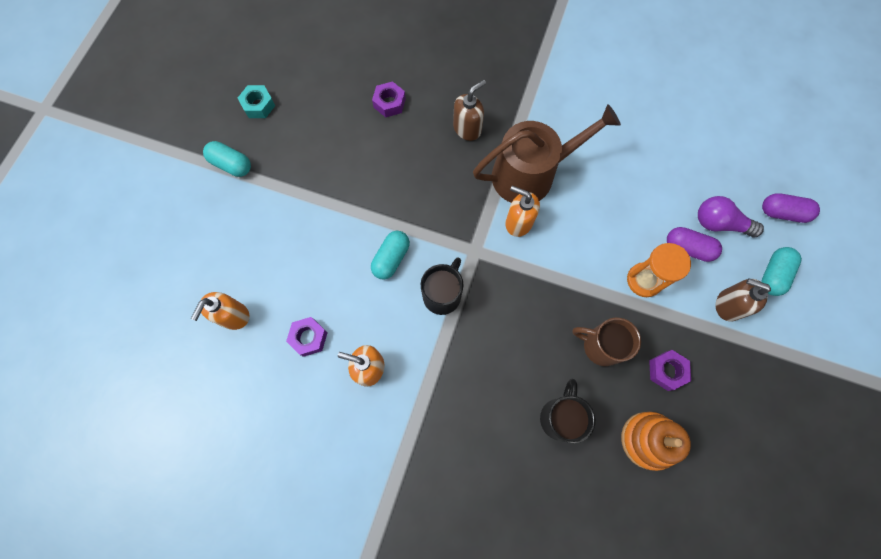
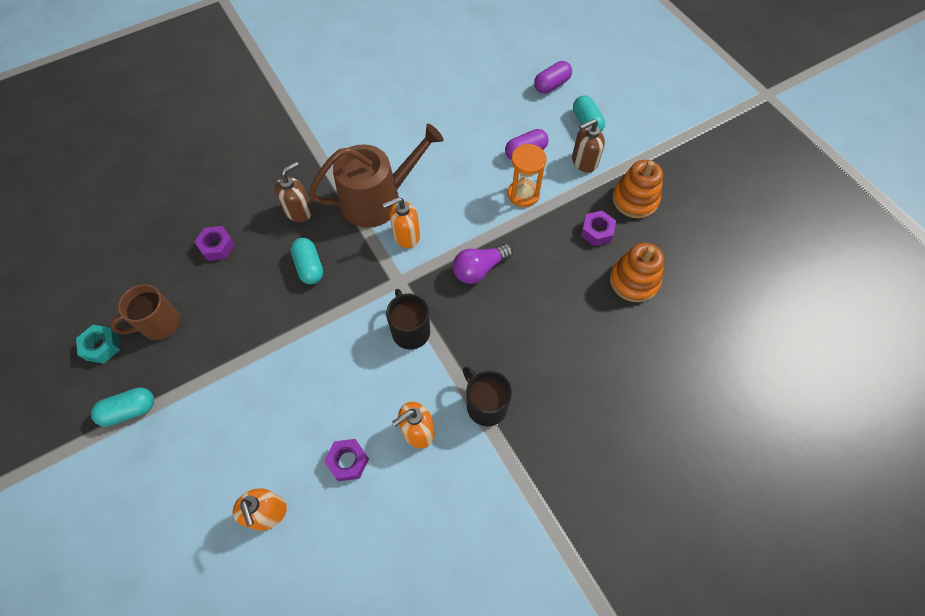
camera: 50 degrees left, 10 degrees down
turquoise capsule [371,231,410,280] -> turquoise capsule moved to [290,238,323,284]
brown soap dispenser [453,80,486,141] -> brown soap dispenser turned 45 degrees clockwise [275,162,312,222]
brown watering can [473,104,621,203] -> brown watering can turned 45 degrees clockwise [309,123,444,228]
black mug [540,379,595,443] -> black mug moved to [463,367,512,426]
brown mug [572,318,641,366] -> brown mug moved to [110,284,180,340]
purple light bulb [698,196,764,237] -> purple light bulb moved to [453,244,513,284]
none -> orange stacking toy [612,160,663,218]

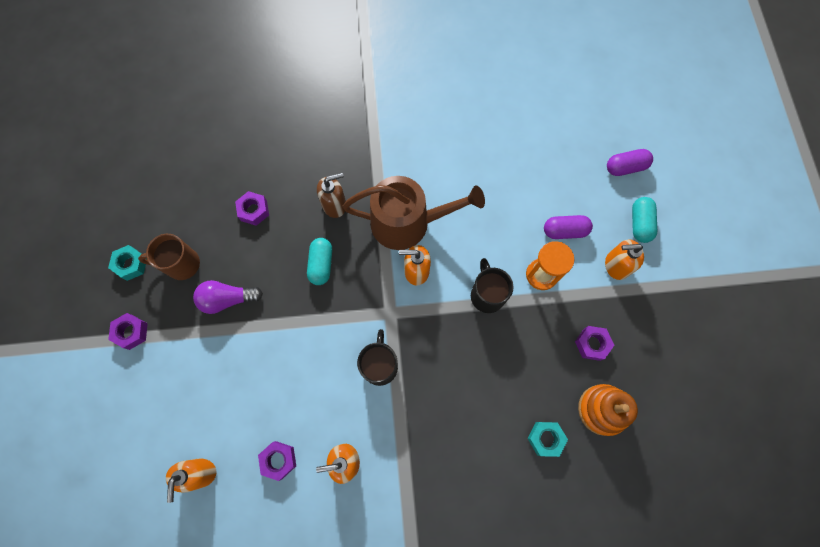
camera: 25 degrees right, 10 degrees up
turquoise capsule [91,387,154,427] -> purple nut [108,313,148,350]
purple light bulb [453,244,513,284] -> purple light bulb moved to [193,280,263,314]
black mug [463,367,512,426] -> black mug moved to [471,258,514,313]
brown soap dispenser [572,119,605,173] -> orange soap dispenser [605,239,644,280]
orange stacking toy [612,160,663,218] -> none
none -> turquoise nut [527,422,568,457]

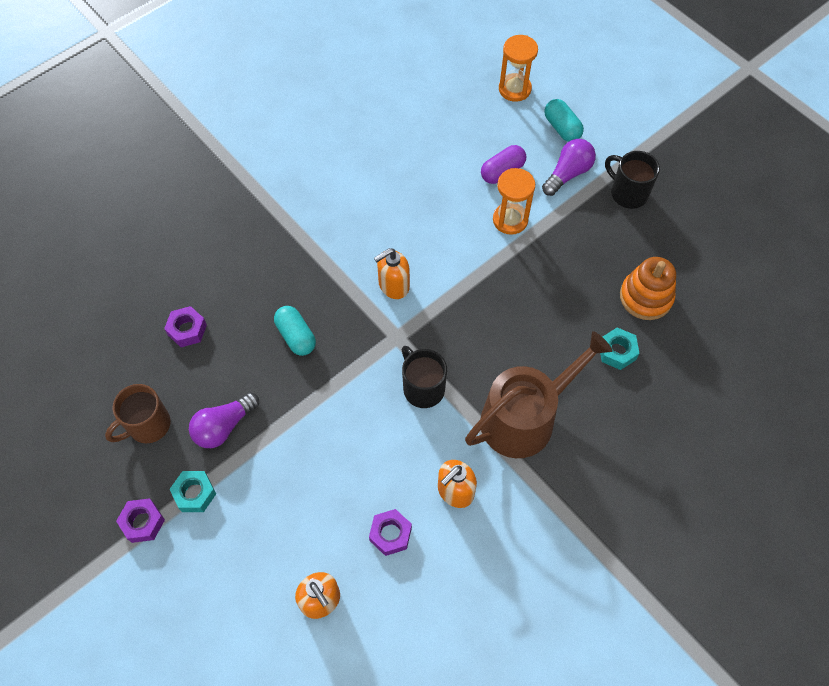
camera: 35 degrees left, 10 degrees down
turquoise nut [108,245,147,281] -> turquoise nut moved to [170,471,216,512]
brown soap dispenser [317,173,346,218] -> none
brown watering can [342,176,485,250] -> brown watering can moved to [465,331,612,458]
black mug [471,258,514,313] -> black mug moved to [605,151,660,209]
purple nut [575,326,614,361] -> none
orange soap dispenser [605,239,644,280] -> purple light bulb [542,139,596,196]
purple capsule [607,149,653,176] -> orange hourglass [499,35,538,102]

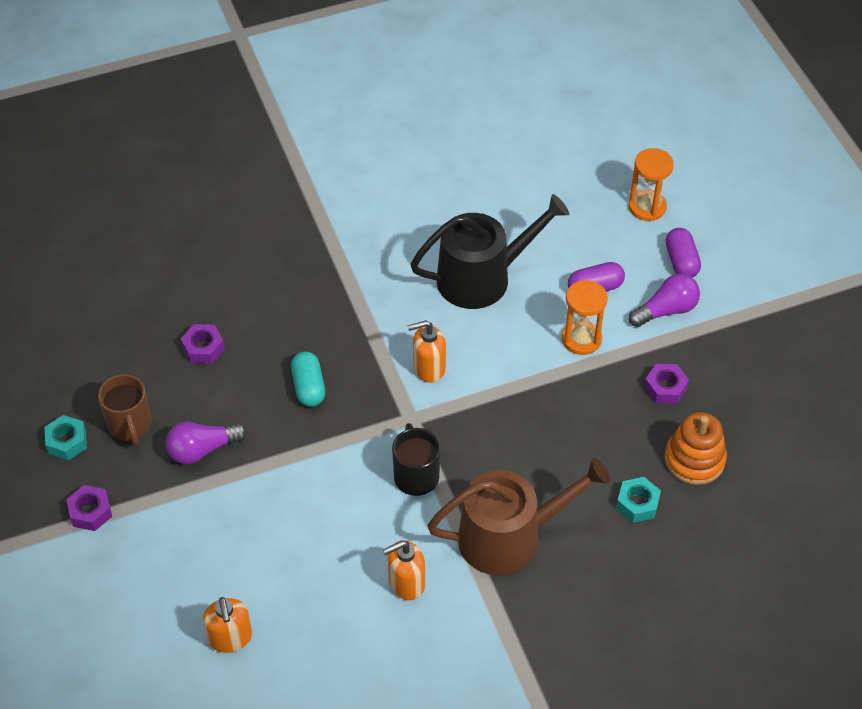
camera: 20 degrees right, 10 degrees down
brown mug [105,384,171,443] -> brown mug turned 90 degrees counterclockwise [98,374,152,446]
turquoise nut [170,471,216,512] -> turquoise nut moved to [45,415,87,460]
purple nut [369,509,412,556] -> purple nut moved to [644,364,689,404]
turquoise capsule [544,99,584,142] -> purple capsule [666,228,701,278]
black mug [605,151,660,209] -> none
none -> black watering can [410,194,569,309]

